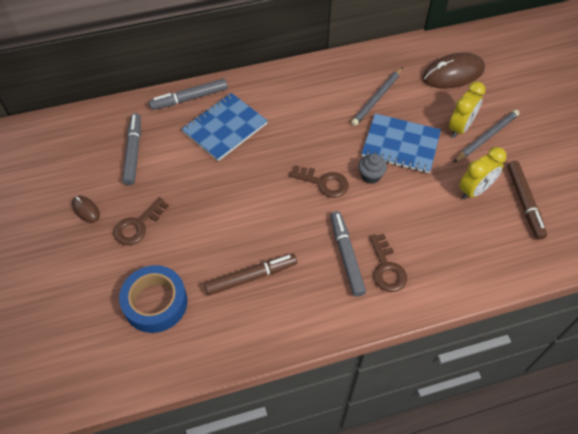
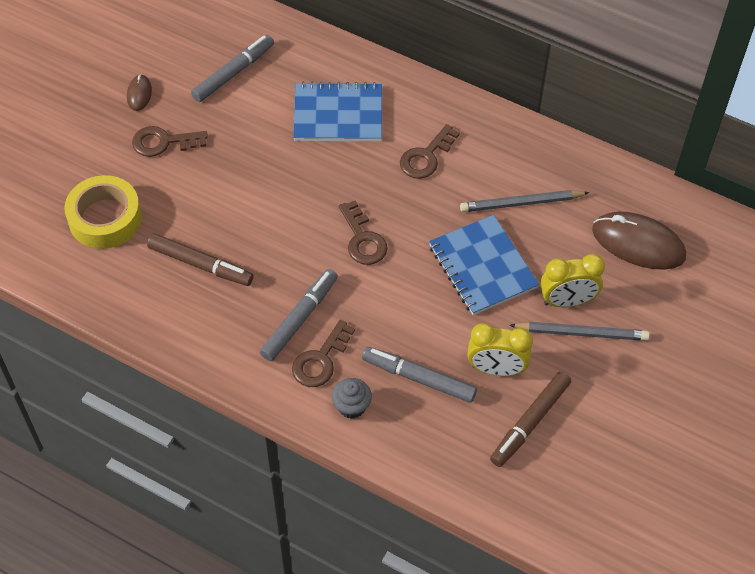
camera: 45 degrees right, 0 degrees up
blue tape [119,265,188,333] -> yellow tape [65,175,142,249]
grey marker [149,79,227,110] -> grey marker moved to [362,347,477,403]
grey cupcake [358,154,387,184] -> grey cupcake moved to [332,378,372,419]
none -> brown key [400,124,460,179]

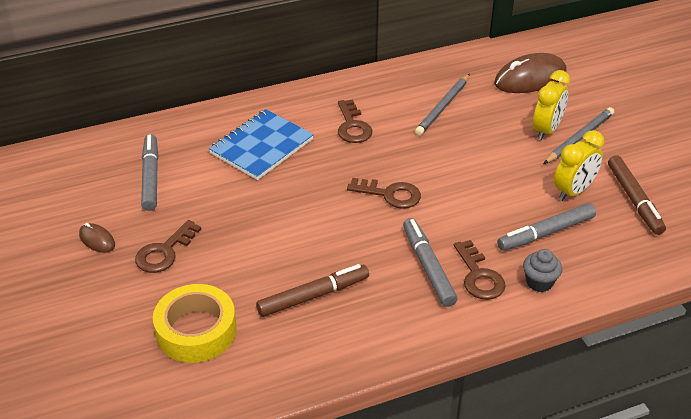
camera: 50 degrees left, 15 degrees down
blue notebook [429,215,539,315] -> none

